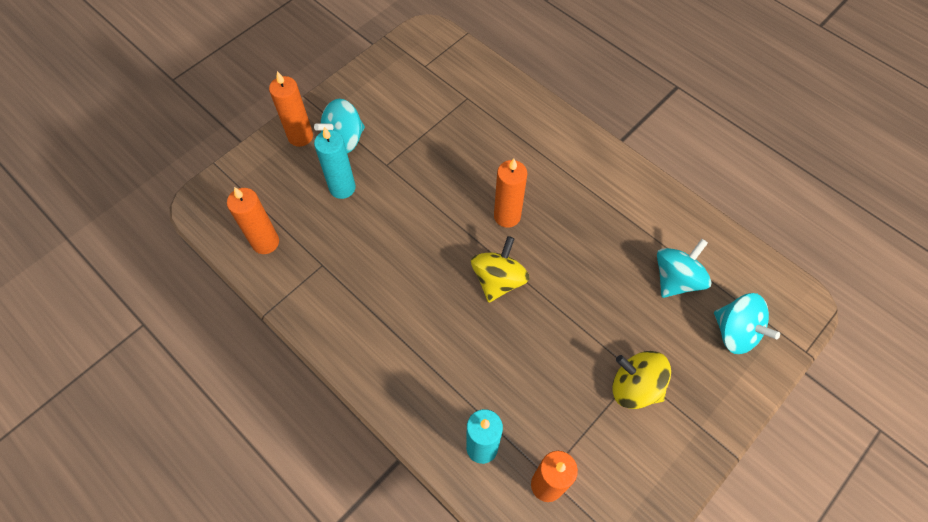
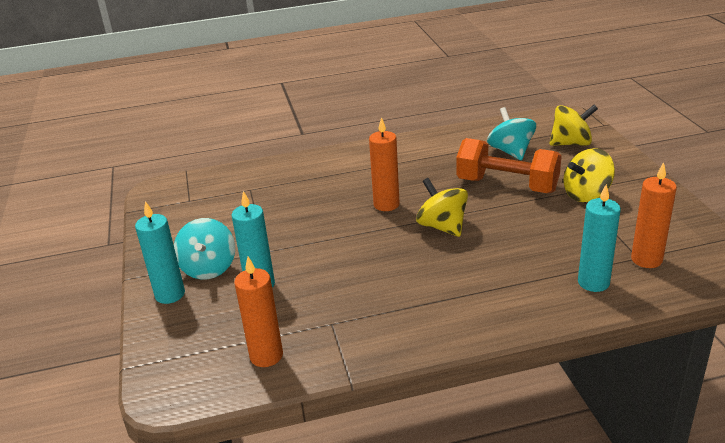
camera: 55 degrees left, 30 degrees down
orange candle [269,71,313,147] -> turquoise candle [135,201,185,304]
turquoise spinning top [714,293,780,354] -> yellow spinning top [550,105,598,146]
none -> orange dumbbell [456,138,562,193]

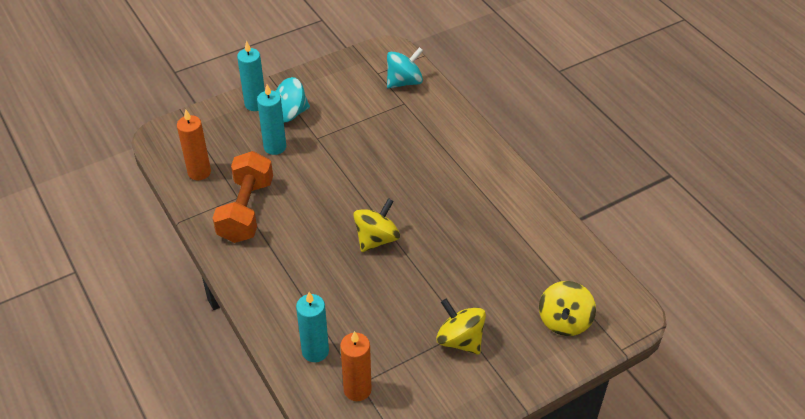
camera: 70 degrees right, 15 degrees up
orange candle [369,117,400,211] -> none
orange dumbbell [456,138,562,193] -> orange dumbbell moved to [213,151,273,243]
turquoise spinning top [487,107,536,160] -> turquoise spinning top moved to [387,47,423,88]
yellow spinning top [550,105,598,146] -> yellow spinning top turned 45 degrees clockwise [539,281,596,336]

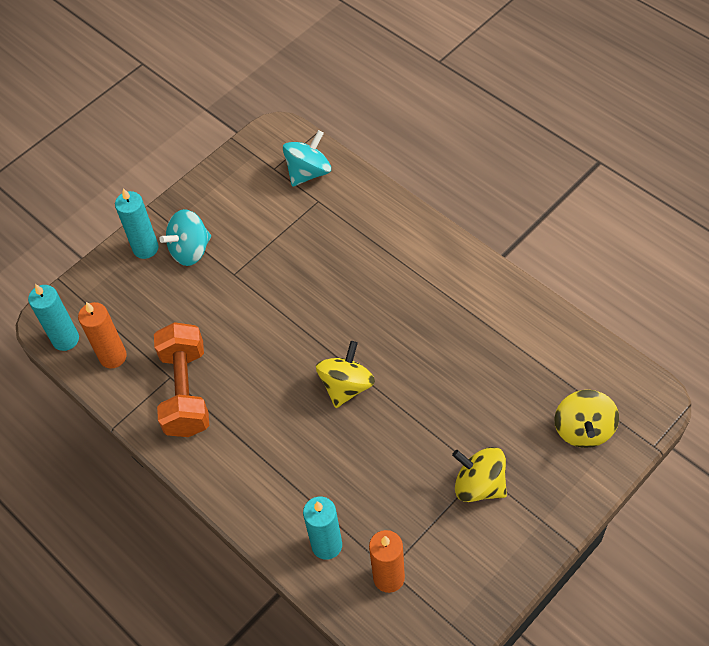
camera: 10 degrees left, 10 degrees up
turquoise candle [257,84,286,155] -> turquoise candle moved to [28,284,79,351]

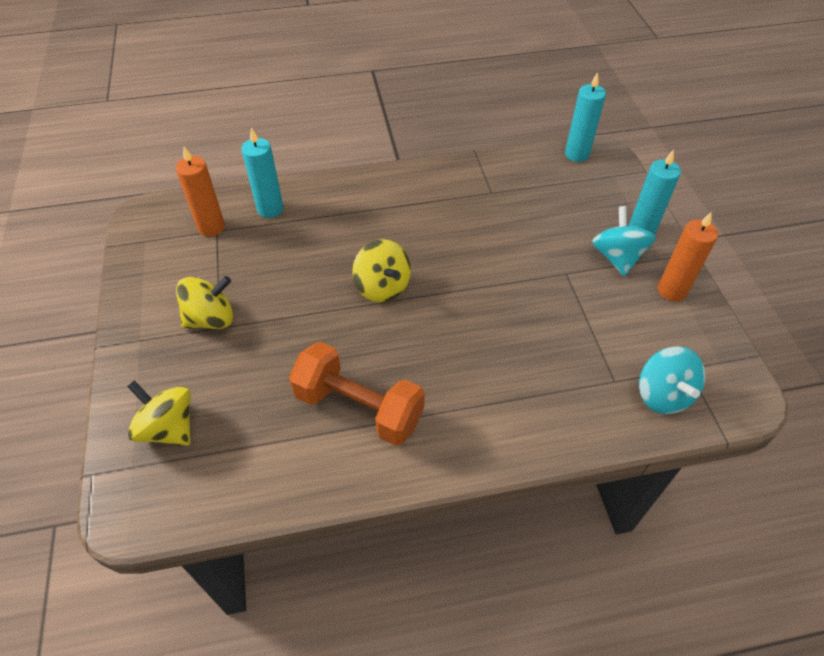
camera: 120 degrees right, 5 degrees down
orange candle [78,302,127,368] -> orange candle moved to [658,211,718,302]
orange dumbbell [154,322,209,437] -> orange dumbbell moved to [289,342,425,446]

